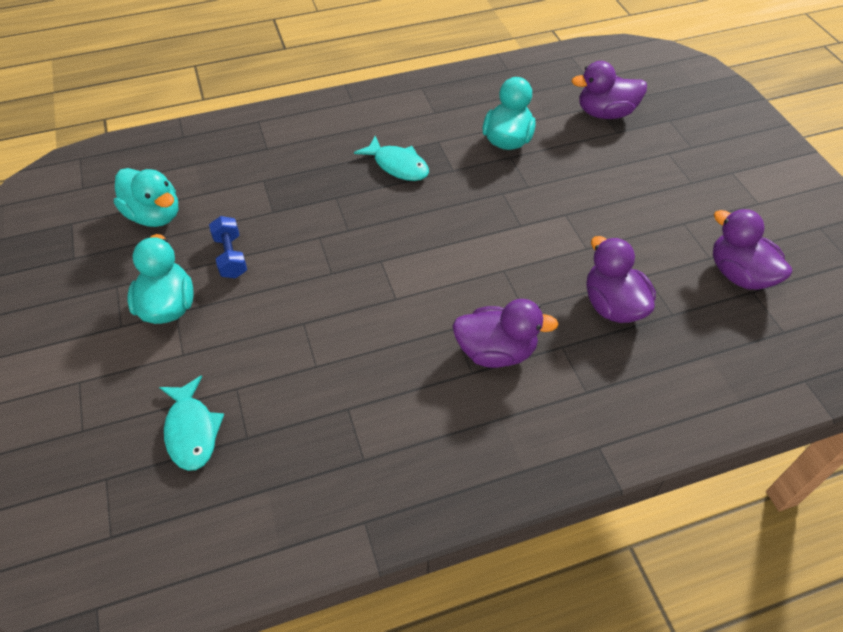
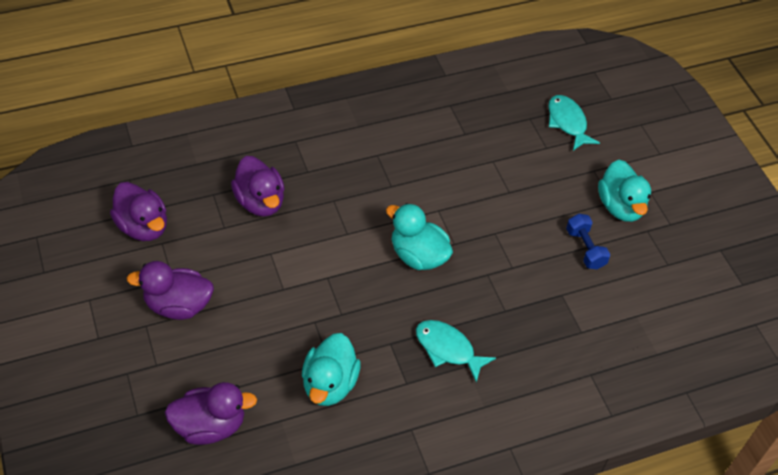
camera: 175 degrees right, 0 degrees up
turquoise duck [114,168,178,227] -> turquoise duck moved to [386,203,453,270]
purple duck [453,299,558,368] -> purple duck moved to [127,261,214,320]

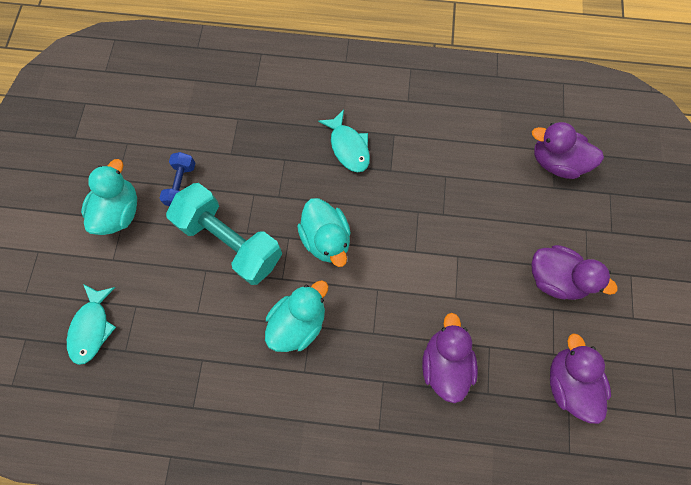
camera: 150 degrees left, 20 degrees up
turquoise duck [302,333,361,406] -> turquoise duck moved to [265,280,328,352]
none -> turquoise dumbbell [166,183,282,285]

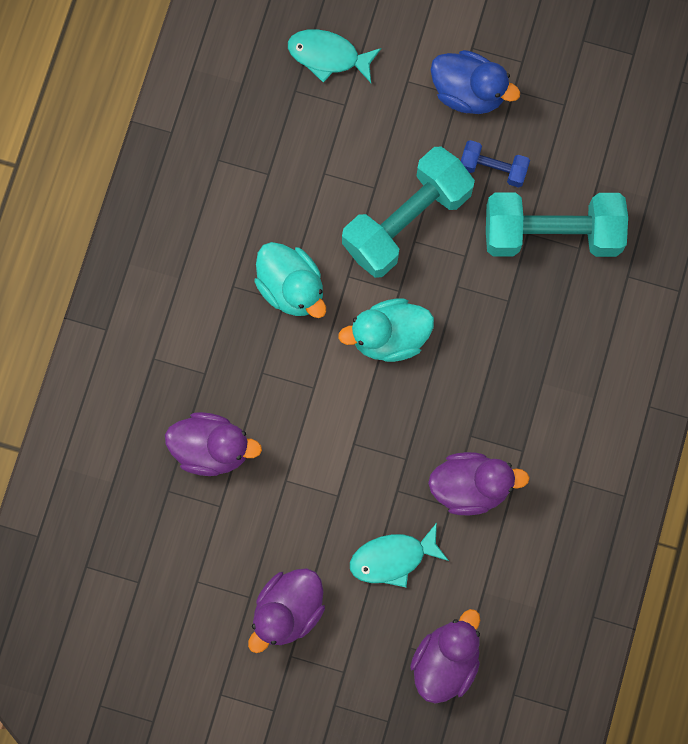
camera: 100 degrees right, 5 degrees up
turquoise duck [81,159,137,235] -> blue duck [431,50,520,114]
turquoise fish [318,110,370,172] -> turquoise fish moved to [350,523,449,588]
purple duck [550,334,611,424] -> purple duck moved to [428,452,530,515]
none -> turquoise dumbbell [486,192,628,257]

